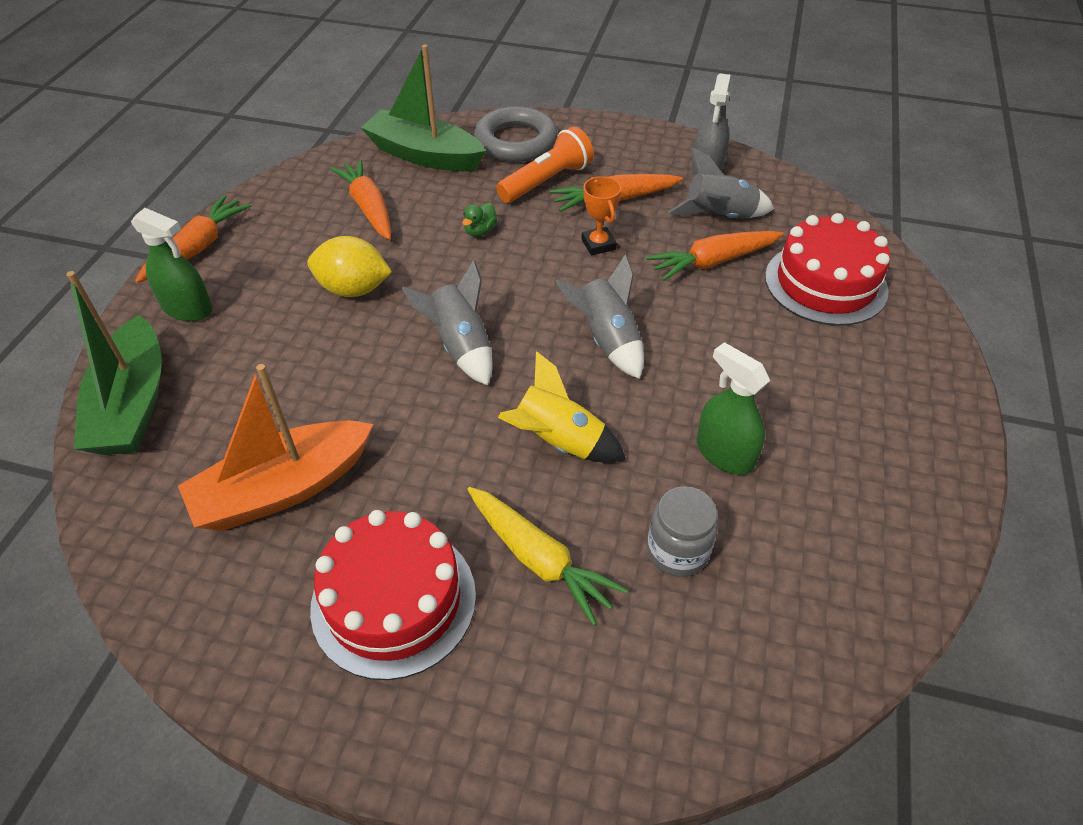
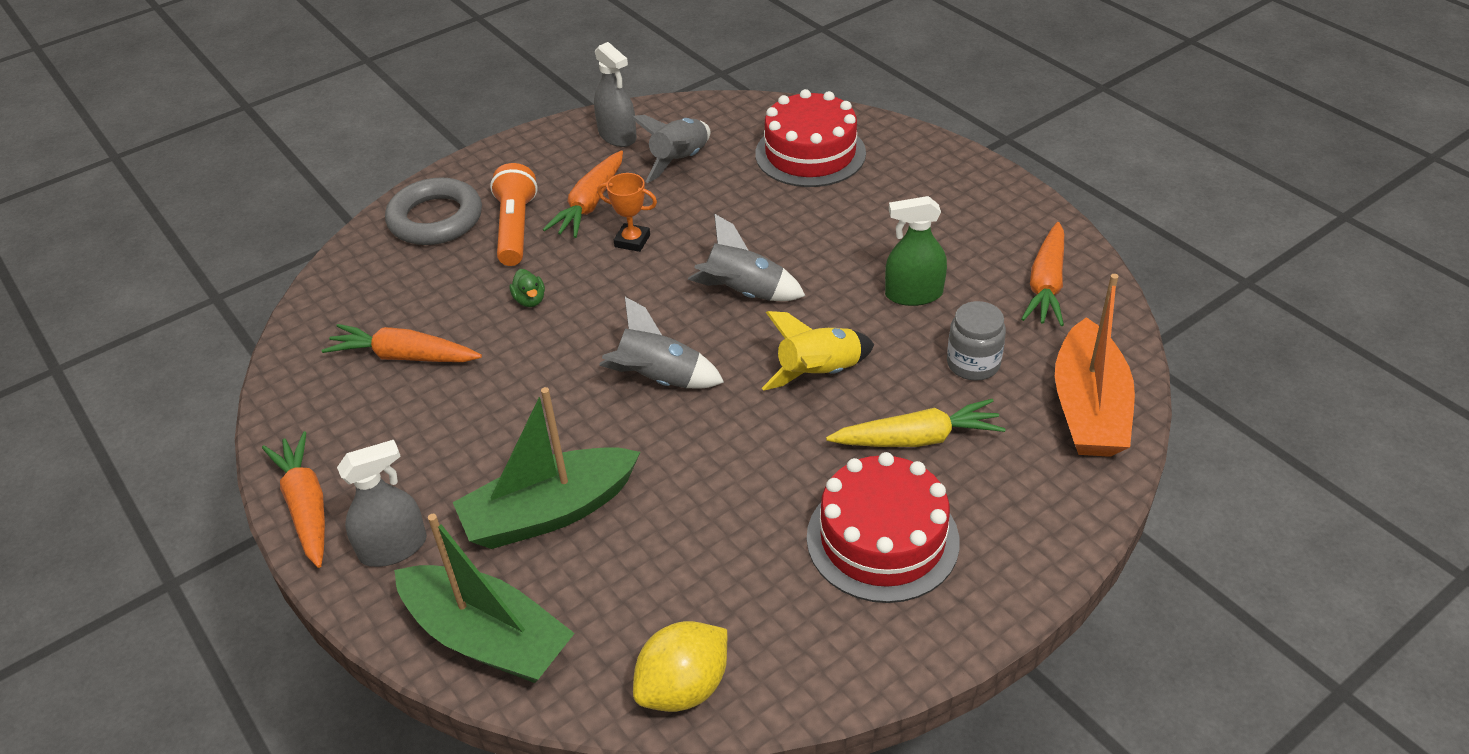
camera: 50 degrees left, 5 degrees down
green spray bottle [131,208,213,321] -> grey spray bottle [337,440,427,567]
orange boat [178,364,373,531] -> orange boat moved to [1055,274,1135,457]
yellow lemon [307,236,392,297] -> yellow lemon moved to [633,621,727,712]
green boat [361,45,486,171] -> green boat moved to [453,387,640,549]
orange carrot [646,231,784,281] -> orange carrot moved to [1021,222,1064,326]

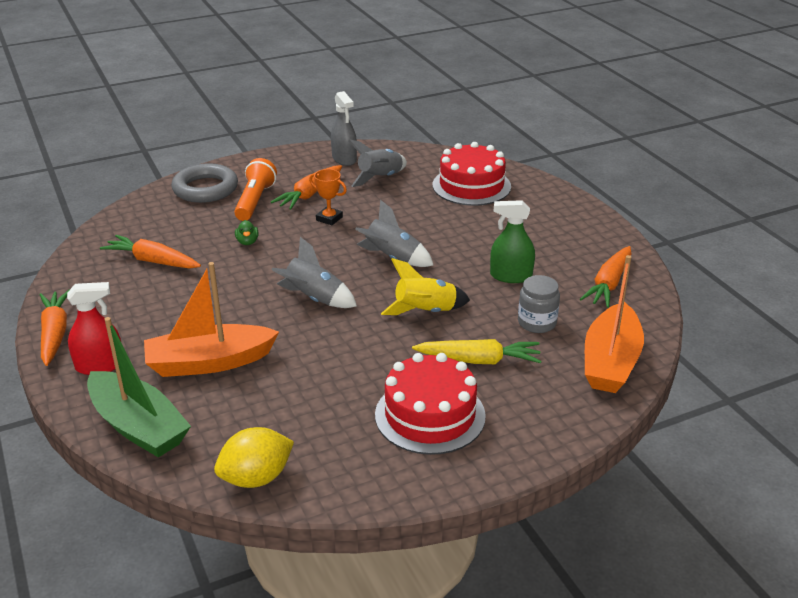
camera: 10 degrees right, 10 degrees down
grey spray bottle [337,440,427,567] -> red spray bottle [67,282,121,375]
green boat [453,387,640,549] -> orange boat [144,262,279,377]

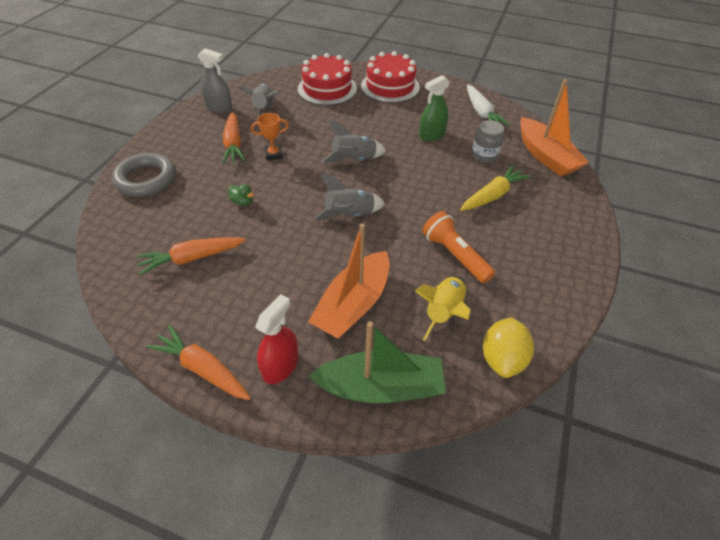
camera: 45 degrees left, 15 degrees up
orange flashlight [234,158,277,221] -> orange flashlight moved to [422,211,495,284]
red cake [375,353,486,455] -> red cake moved to [361,51,420,103]
yellow rocket [381,258,470,315] -> yellow rocket moved to [415,276,471,341]
orange carrot [580,246,631,308] -> white carrot [467,85,510,126]

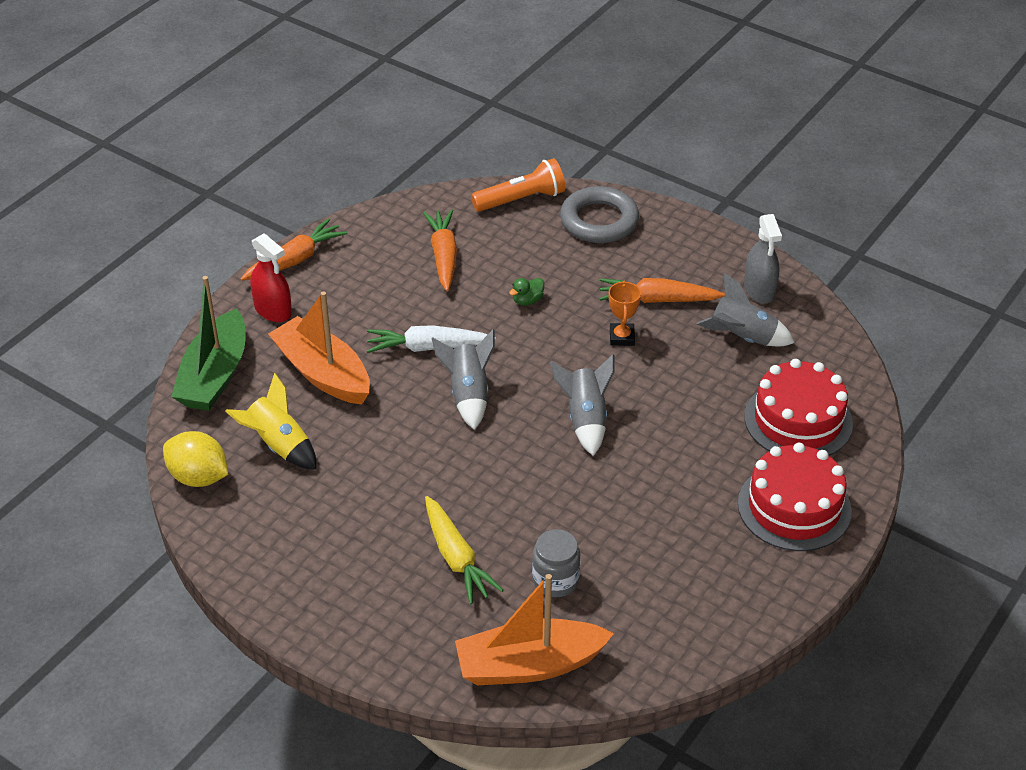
camera: 105 degrees right, 5 degrees down
grey spray bottle [198,48,232,113] -> grey spray bottle turned 45 degrees counterclockwise [744,214,782,304]
green spray bottle [419,75,450,141] -> none
orange flashlight [422,211,495,284] -> orange flashlight moved to [471,158,565,212]
white carrot [467,85,510,126] -> white carrot moved to [367,325,488,353]

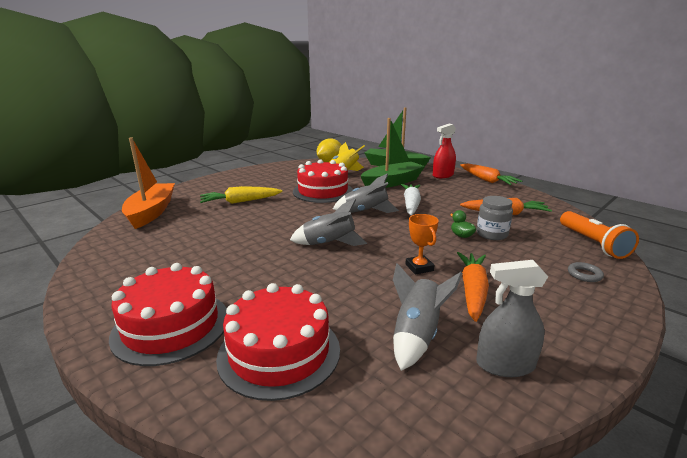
camera: 100 degrees right, 20 degrees down
orange boat [268,291,370,405] -> green boat [361,118,425,188]
grey jar [532,529,580,597] -> grey jar moved to [477,196,513,240]
grey ring [560,186,639,243] -> grey ring [568,262,604,282], size x0.42
orange trophy [609,280,641,346] -> orange trophy turned 60 degrees clockwise [405,214,439,275]
none -> red cake [293,159,353,203]

